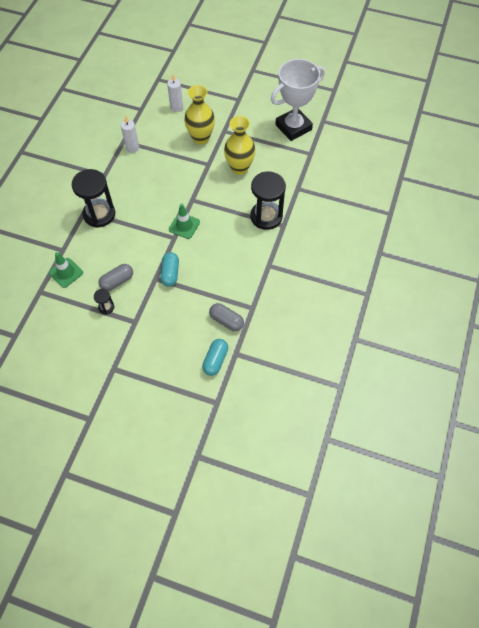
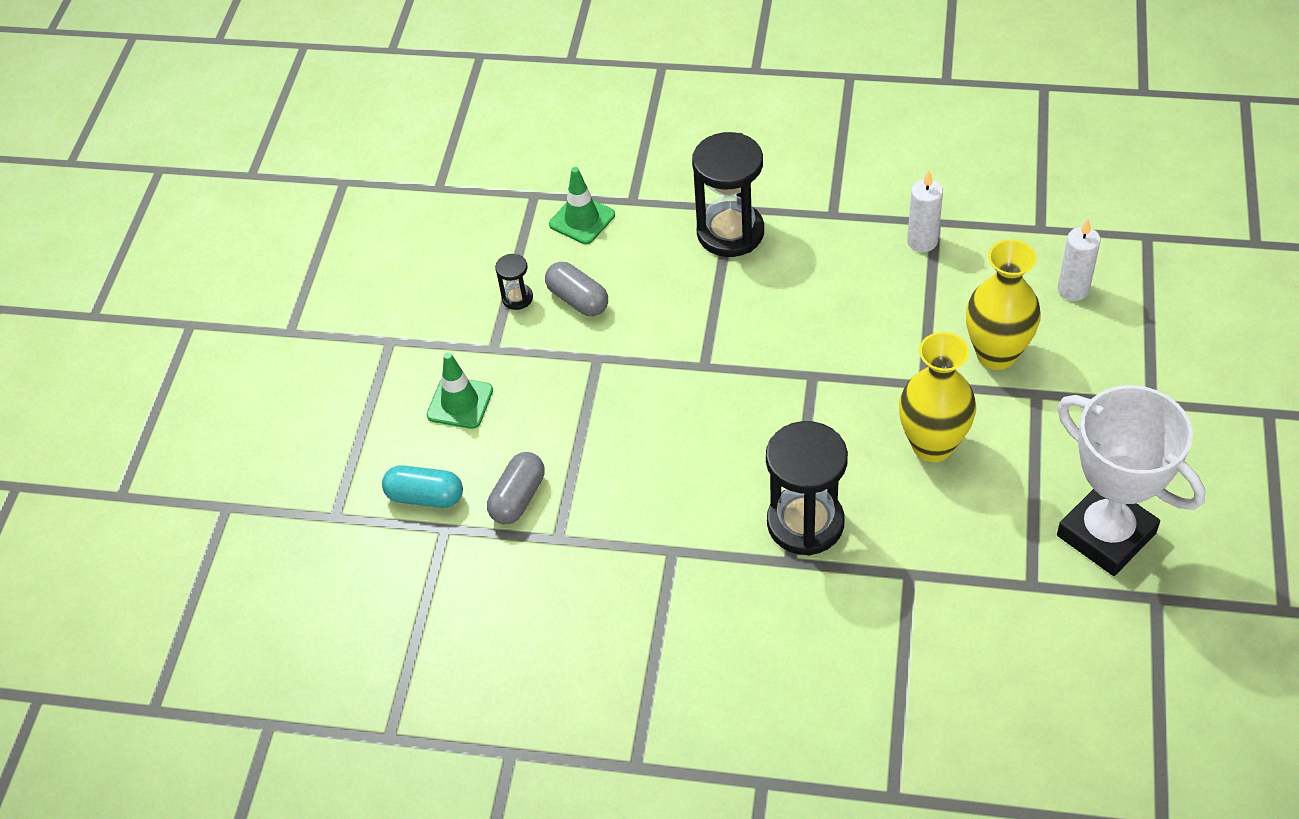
camera: 85 degrees right, 10 degrees down
turquoise capsule [160,252,179,287] -> none
green traffic cone [169,204,200,239] -> green traffic cone moved to [427,352,493,429]

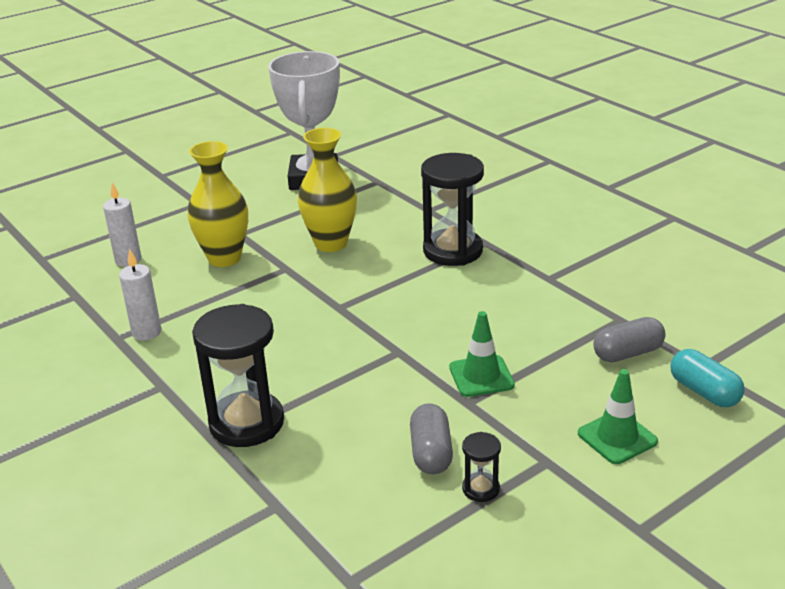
camera: 140 degrees left, 20 degrees down
green traffic cone [549,167,615,244] -> green traffic cone moved to [449,311,515,397]

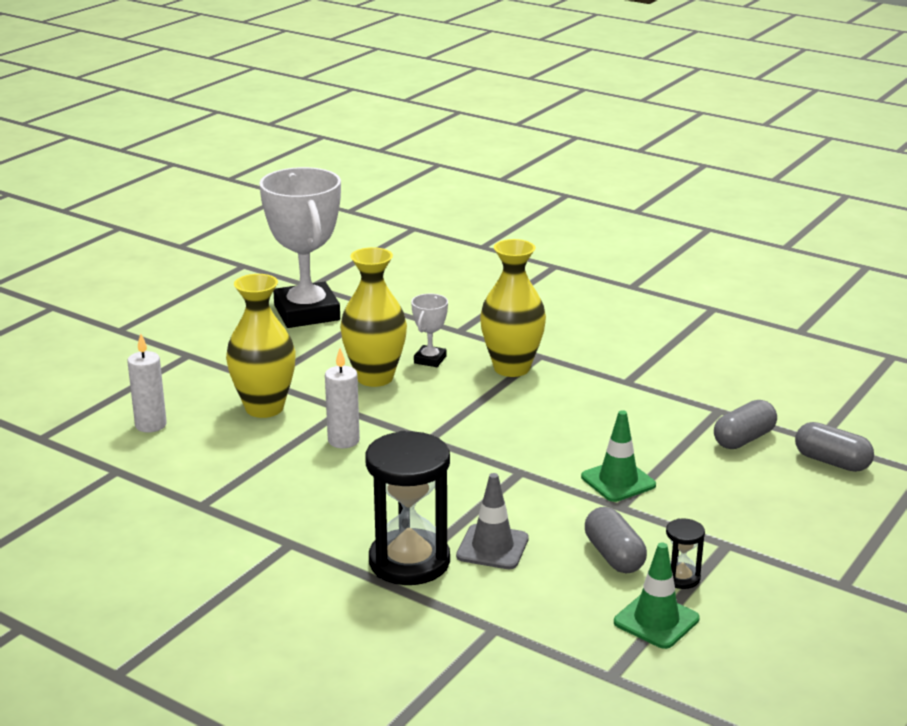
camera: 20 degrees left, 5 degrees down
white candle [119,249,161,340] -> white candle moved to [325,348,360,448]
black hourglass [421,153,484,266] -> yellow vase [480,239,546,377]
green traffic cone [578,369,658,464] -> green traffic cone moved to [614,542,700,649]
turquoise capsule [670,349,745,407] -> grey capsule [795,422,874,472]
none -> white trophy [411,294,448,367]
none -> grey traffic cone [456,473,529,569]

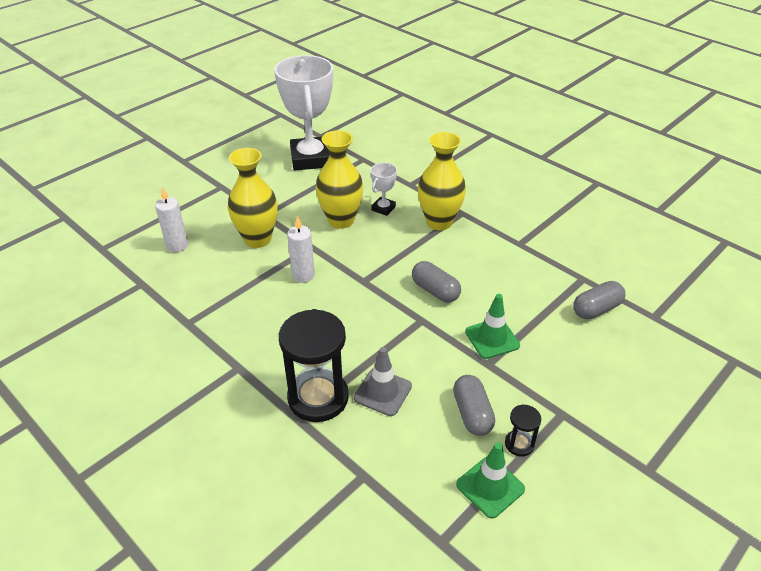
camera: 10 degrees right, 15 degrees up
grey capsule [795,422,874,472] -> grey capsule moved to [412,261,461,303]

